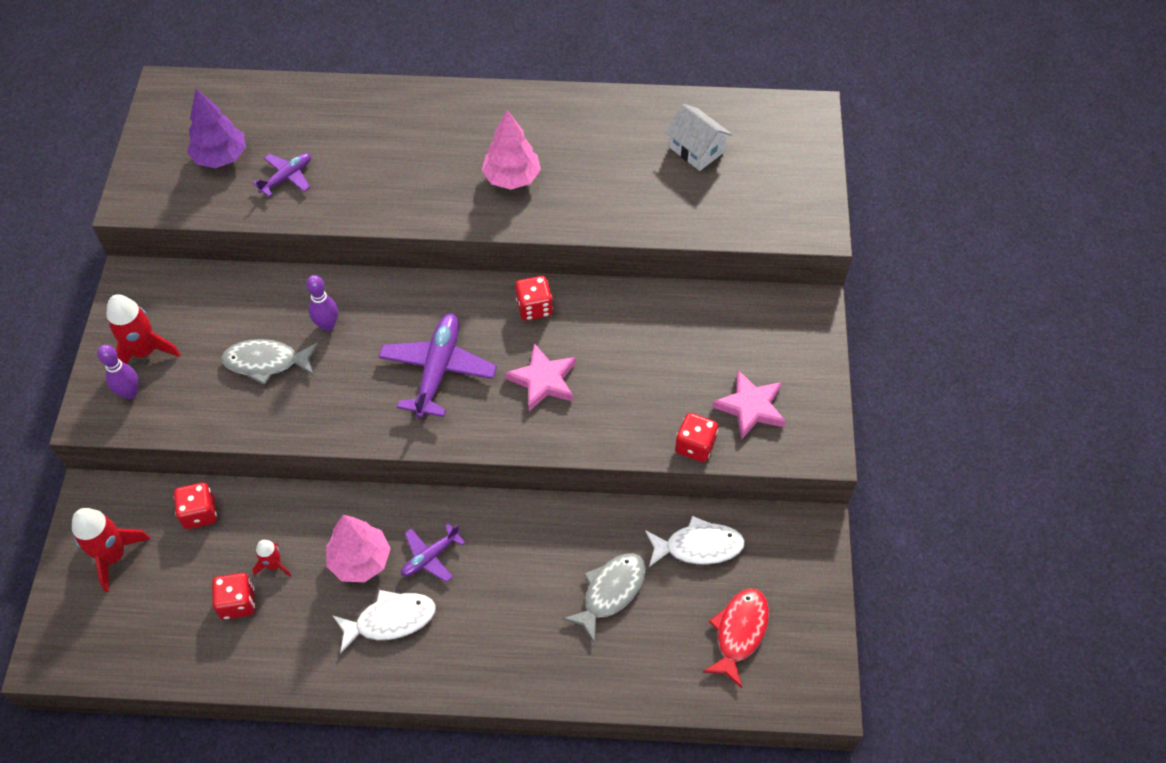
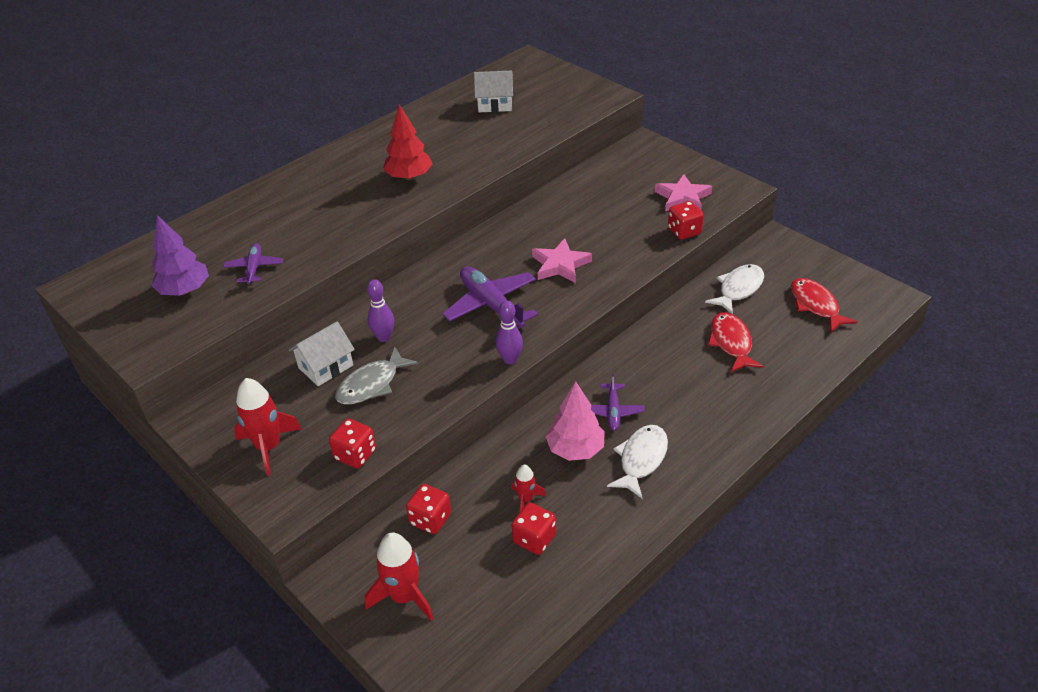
camera: 45 degrees left, 15 degrees down
purple bowling pin [97,345,139,399] -> purple bowling pin moved to [496,301,523,364]
pink tree [482,110,541,190] -> red tree [383,104,433,180]
red dice [515,276,553,321] -> red dice moved to [329,419,376,469]
grey fish [562,553,646,643] -> red fish [708,312,764,372]
none -> white house [289,322,355,386]

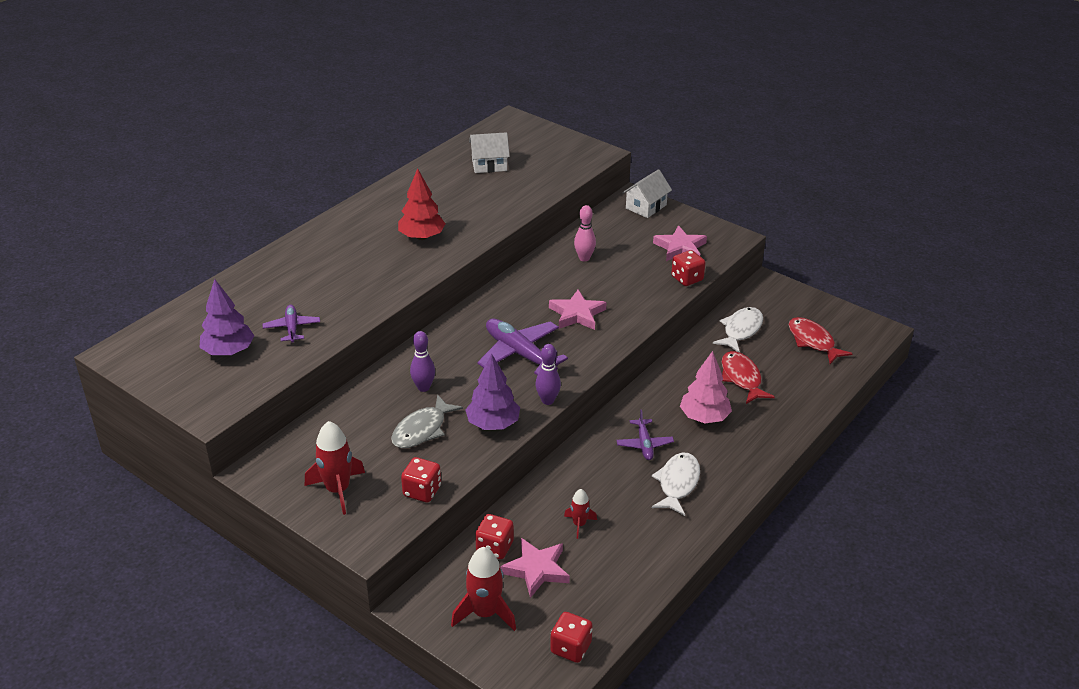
camera: 10 degrees left, 5 degrees down
white house [289,322,355,386] -> white house moved to [622,169,672,218]
red dice [512,502,556,555] -> red dice moved to [550,612,593,663]
pink tree [545,381,605,461] -> pink tree moved to [680,351,732,423]
none -> purple tree [465,354,520,430]
none -> pink star [500,538,570,598]
none -> pink bowling pin [574,205,596,261]

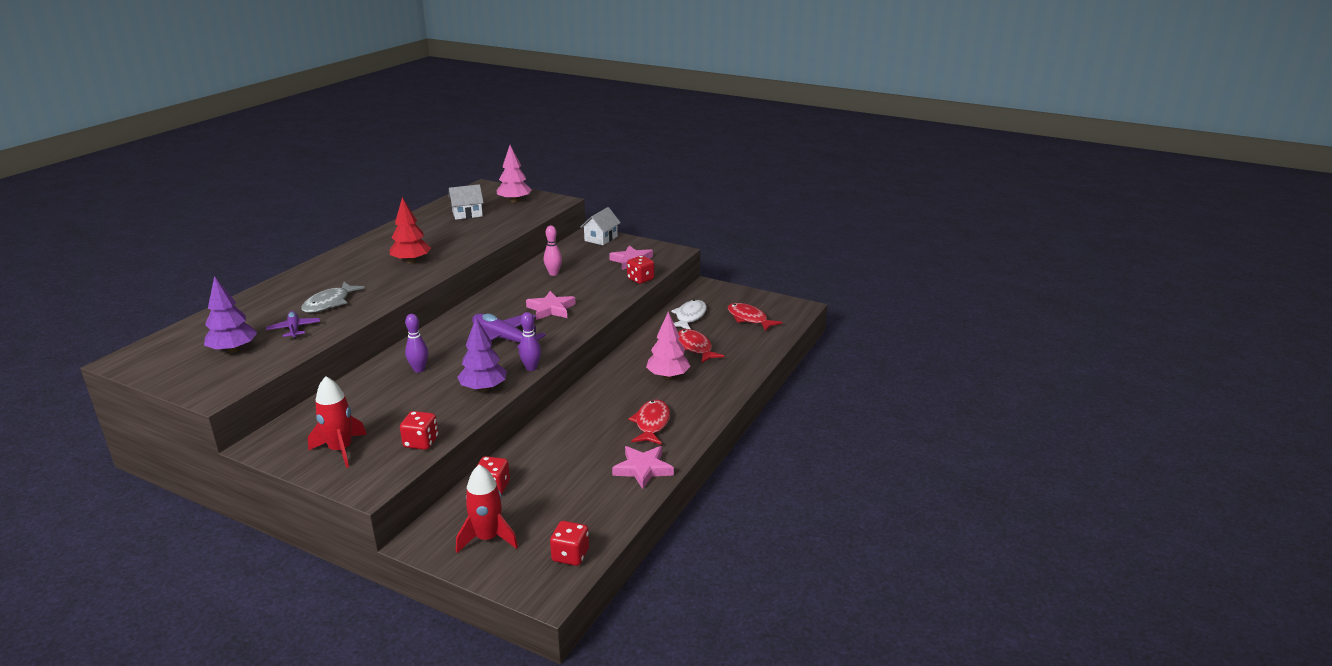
camera: 10 degrees left, 10 degrees down
grey fish [391,394,463,448] -> grey fish moved to [301,282,365,313]
pink star [500,538,570,598] -> pink star moved to [612,446,674,489]
red rocket [564,489,597,539] -> none
purple plane [616,409,674,460] -> none
white fish [652,453,700,516] -> red fish [628,400,670,445]
none -> pink tree [497,145,532,203]

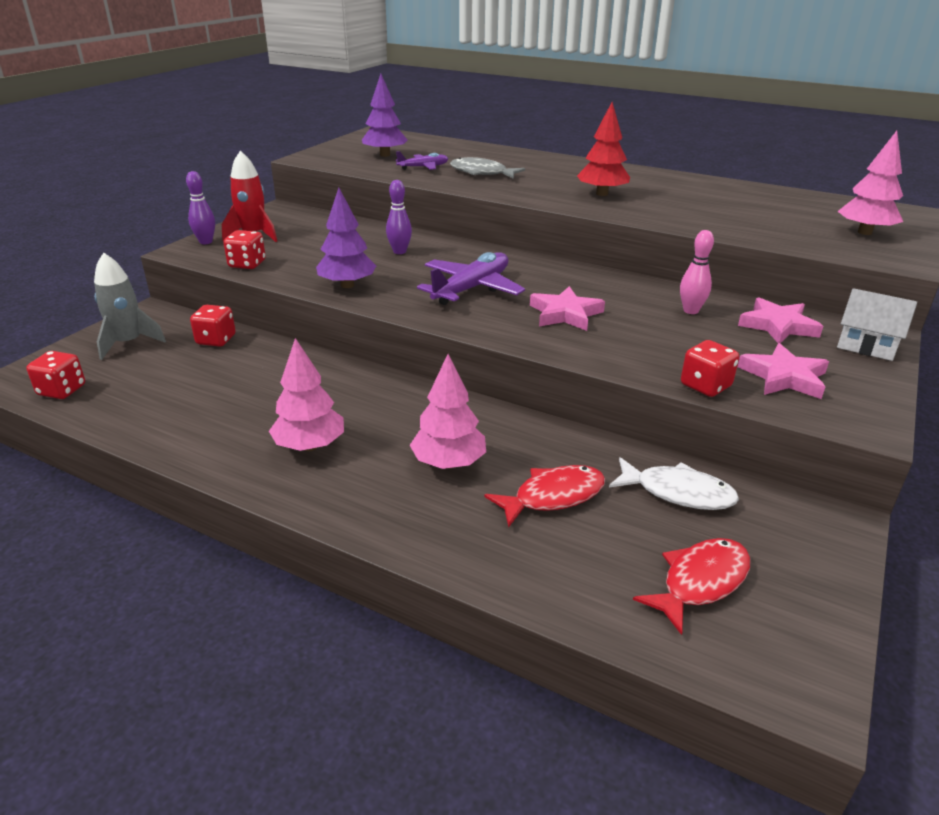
camera: 90 degrees right, 5 degrees up
white house [449,184,484,220] -> none
red rocket [456,465,518,553] -> grey rocket [94,253,166,360]
purple bowling pin [519,312,541,371] -> purple bowling pin moved to [186,171,215,244]
pink star [612,446,674,489] -> pink star moved to [738,297,823,343]
red fish [628,400,670,445] -> pink tree [269,338,344,451]

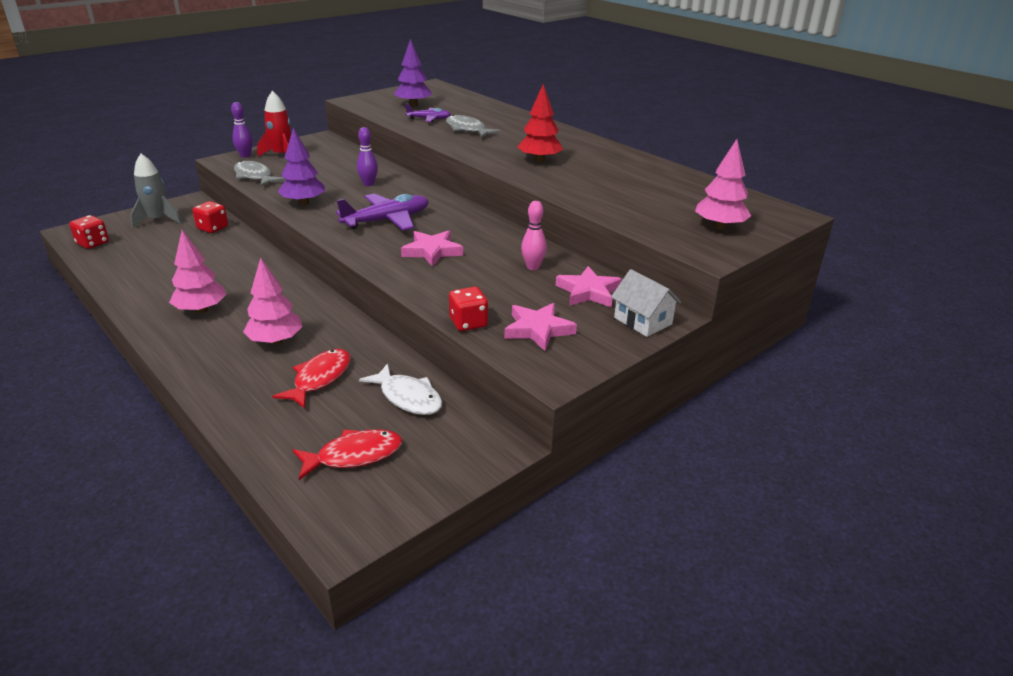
camera: 20 degrees right, 0 degrees up
red dice [224,230,266,269] -> grey fish [234,161,285,186]
red fish [484,465,605,528] -> red fish turned 60 degrees counterclockwise [272,349,351,408]

